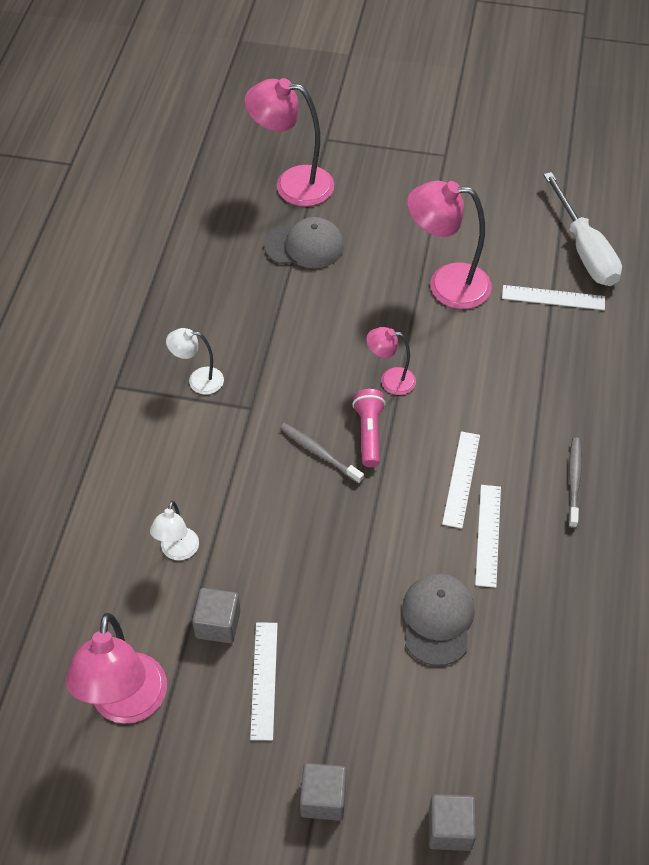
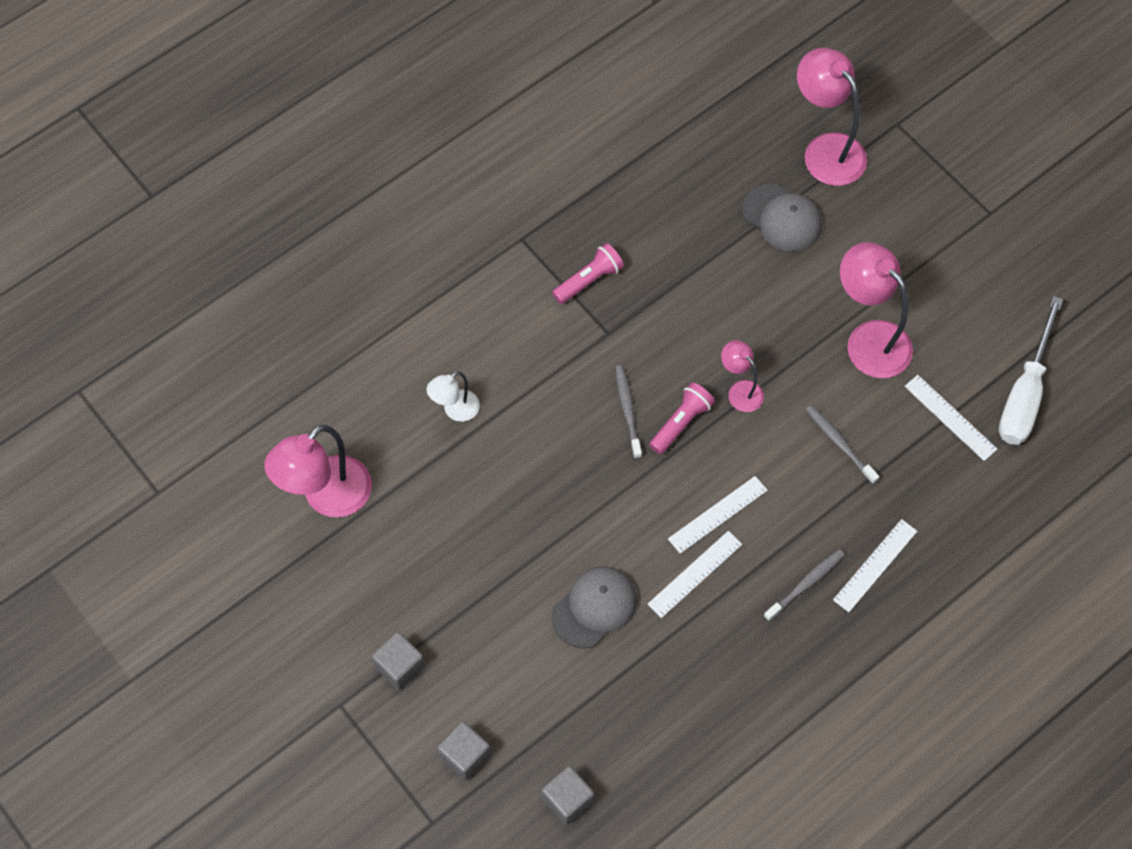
camera: 40 degrees right, 10 degrees up
white lamp [166,328,224,395] -> pink flashlight [552,243,624,304]
grey cube [192,588,240,643] -> grey cube moved to [542,766,594,825]
white ruler [250,622,278,740] -> white ruler moved to [833,519,917,612]
none -> grey toothbrush [806,405,879,484]

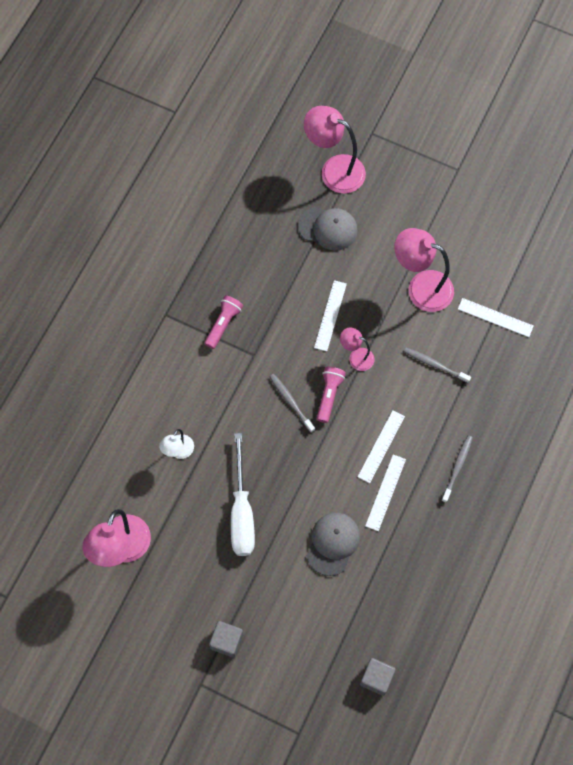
camera: 25 degrees left, 5 degrees up
grey cube [437,722,491,781] -> none
white ruler [833,519,917,612] -> white ruler moved to [314,280,347,351]
white screwdriver [999,296,1063,445] -> white screwdriver moved to [231,433,255,556]

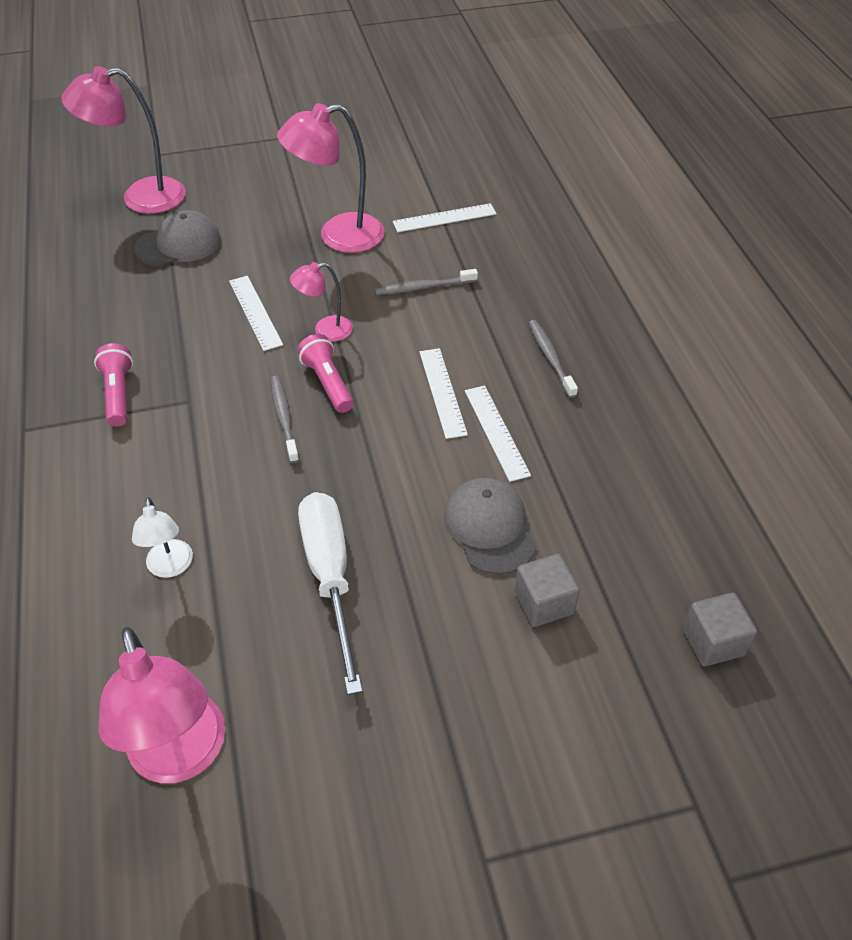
camera: 40 degrees left, 20 degrees down
grey cube [209,621,243,658] -> grey cube moved to [515,554,580,627]
white screwdriver [231,433,255,556] -> white screwdriver turned 150 degrees counterclockwise [298,492,363,695]
grey toothbrush [269,374,315,433] -> grey toothbrush turned 60 degrees clockwise [270,376,299,463]

